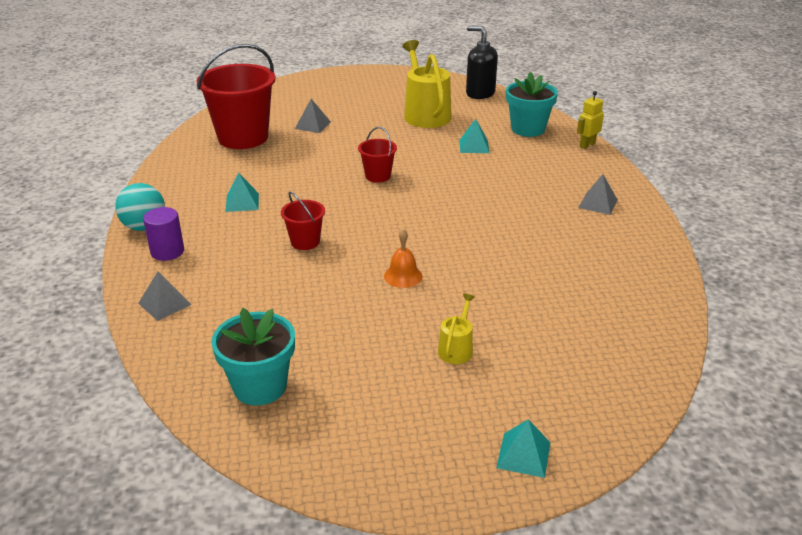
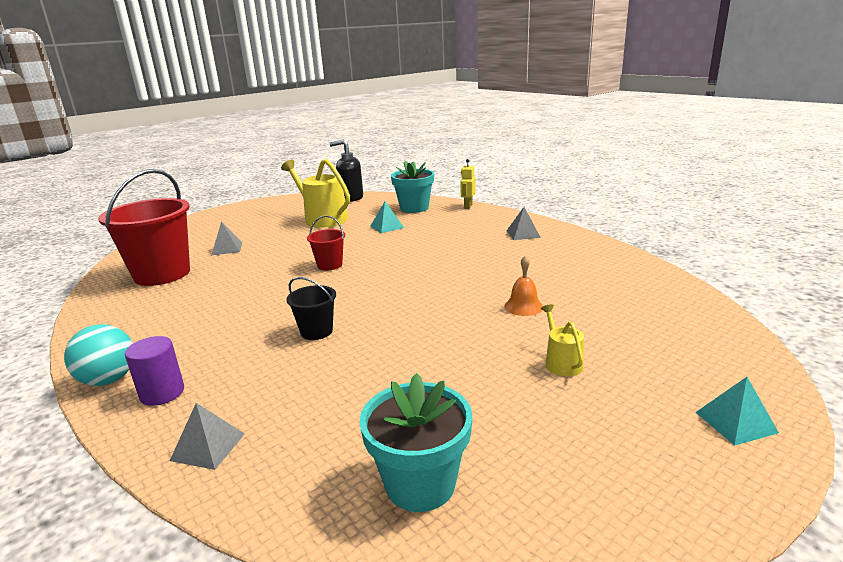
camera: 30 degrees left, 10 degrees down
turquoise pyramid [226,173,259,212] -> none
red bucket [281,192,325,250] -> black bucket [286,277,336,340]
orange bell [384,229,423,288] -> orange bell moved to [504,255,543,316]

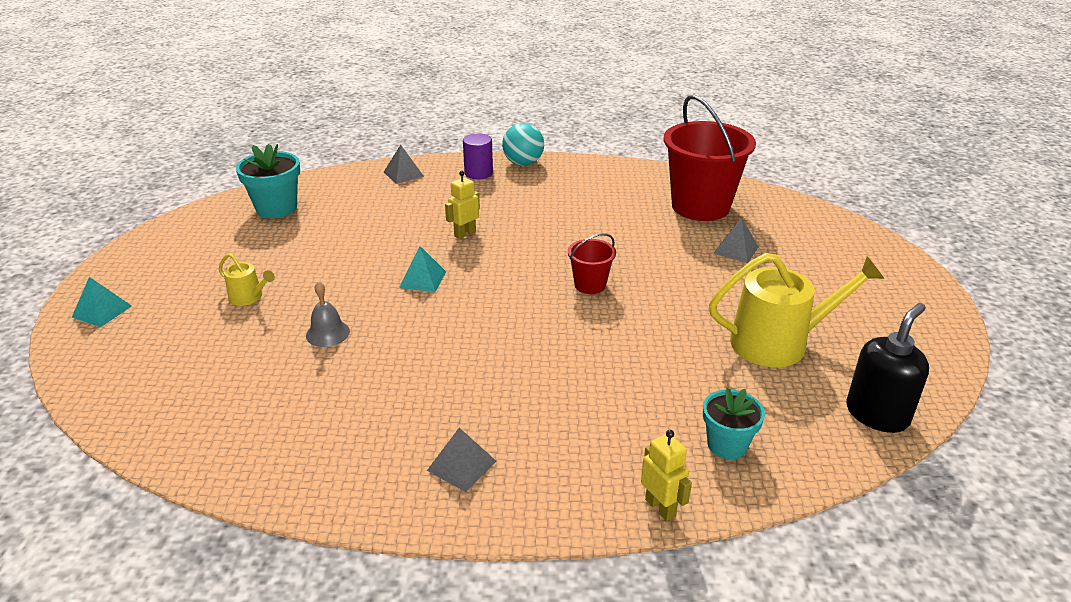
camera: 130 degrees right, 10 degrees up
black bucket [286,277,336,340] -> yellow robot [445,171,480,239]
turquoise pyramid [370,202,404,233] -> turquoise pyramid moved to [399,246,446,292]
turquoise flower pot [391,161,434,213] -> turquoise flower pot [703,388,765,459], size x0.67
orange bell [504,255,543,316] -> grey bell [306,281,350,347]

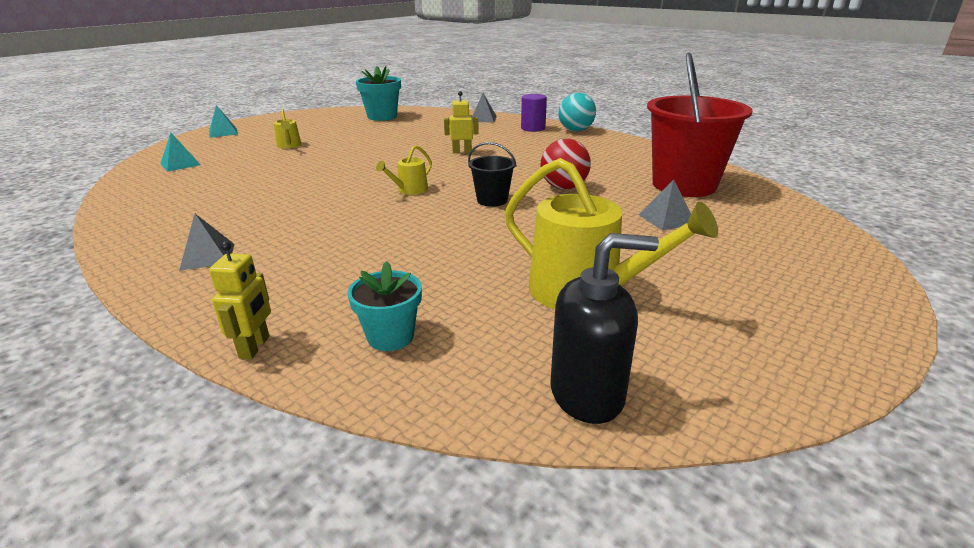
camera: 40 degrees right, 5 degrees down
grey bell [306,281,350,347] -> none
turquoise pyramid [399,246,446,292] -> turquoise pyramid moved to [160,133,201,172]
red bucket [568,233,616,294] -> black bucket [468,142,517,207]
none -> yellow watering can [376,145,432,195]
none -> red ball [540,139,591,189]

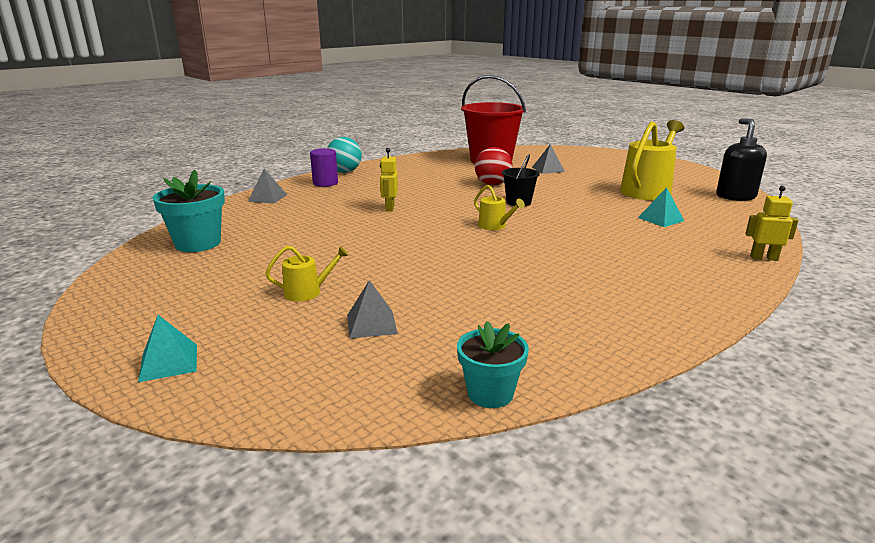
camera: 85 degrees left, 5 degrees down
turquoise pyramid [160,133,201,172] -> turquoise pyramid moved to [638,187,684,227]
grey pyramid [179,214,235,271] -> grey pyramid moved to [347,280,398,339]
turquoise flower pot [348,261,422,351] -> turquoise flower pot moved to [457,321,529,408]

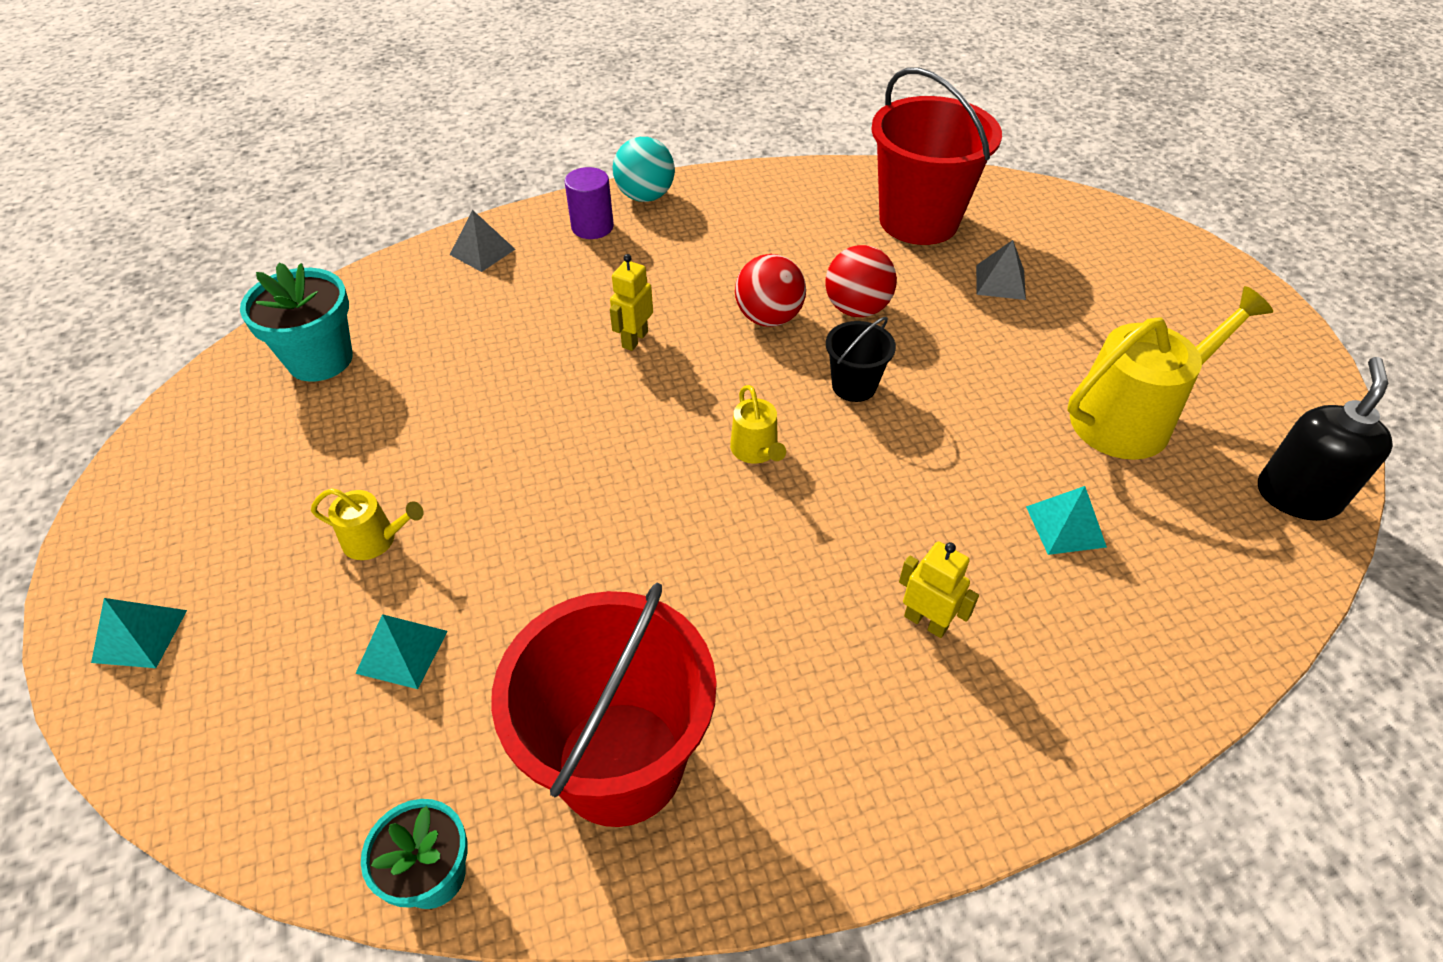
camera: 25 degrees right, 25 degrees up
grey pyramid [347,280,398,339] -> turquoise pyramid [355,614,448,689]
yellow robot [745,186,798,261] -> yellow robot moved to [899,541,979,638]
none -> red bucket [491,582,716,827]
none -> red ball [735,254,806,327]

